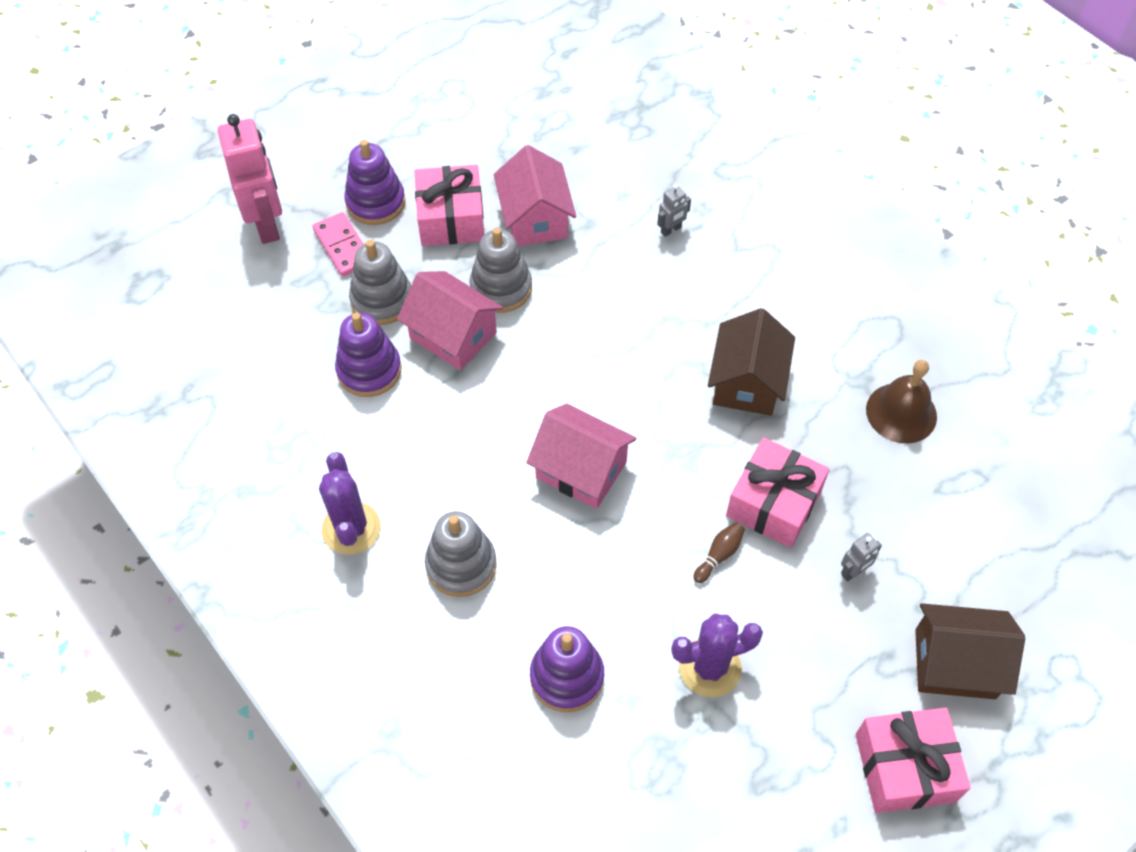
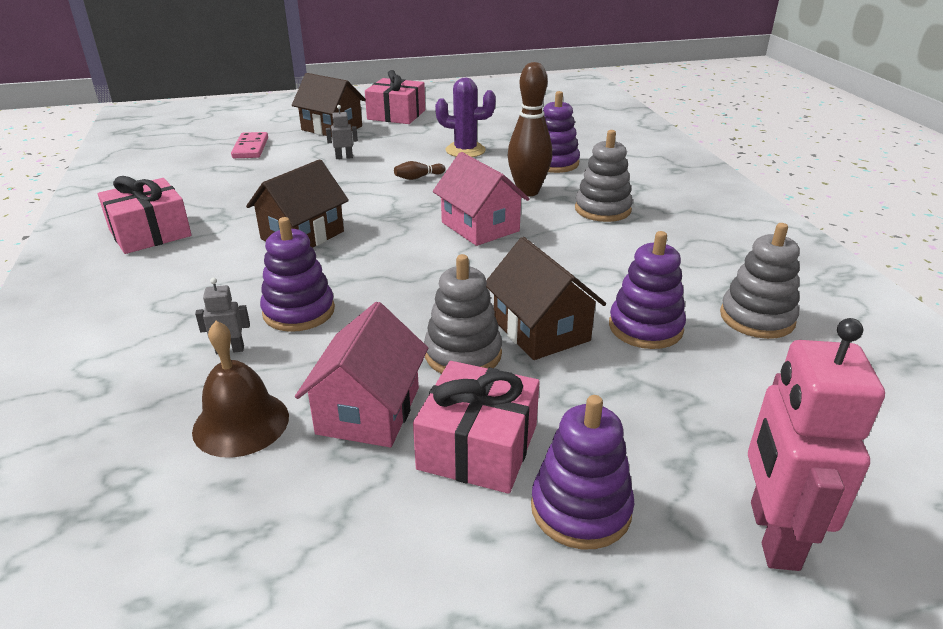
camera: 155 degrees left, 25 degrees down
pink domino [313,212,363,277] -> pink domino moved to [231,132,268,158]
purple cactus [319,452,381,555] -> none
grey stacking toy [349,240,411,325] -> grey stacking toy moved to [720,223,800,339]
pink house [397,271,503,371] -> brown house [486,237,606,360]
pink gift [726,437,830,548] -> pink gift moved to [98,176,192,254]
brown bell [866,360,937,444] -> brown bell moved to [192,321,289,458]
none -> purple stacking toy [260,217,335,332]
none -> brown bowling pin [508,62,552,196]

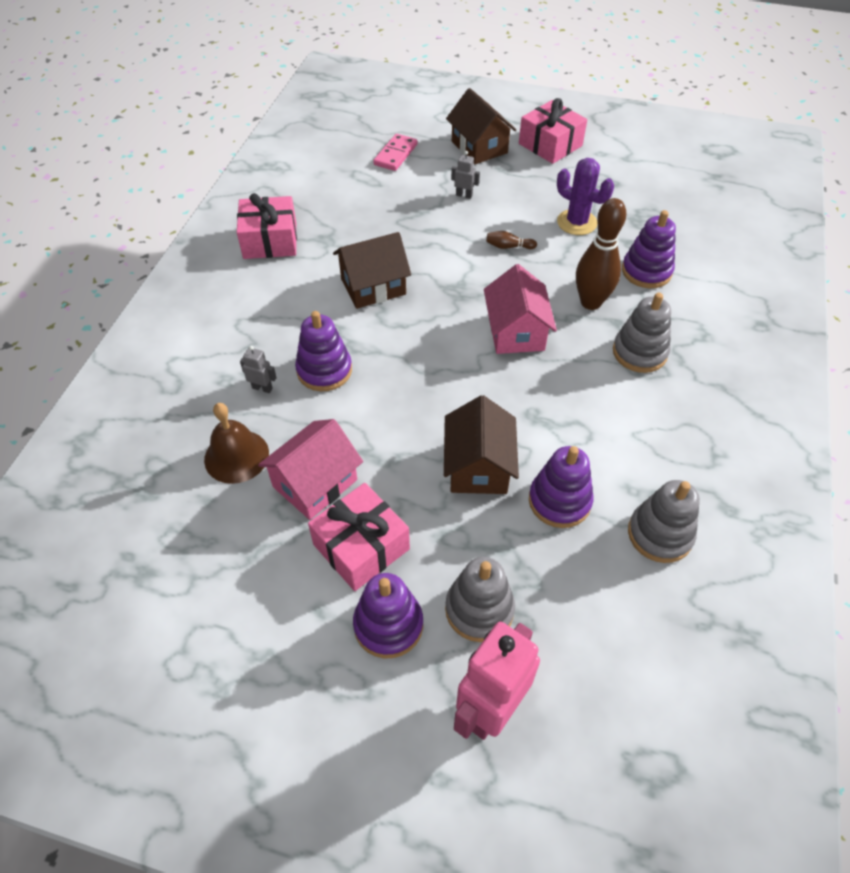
camera: 30 degrees right, 20 degrees up
grey stacking toy [424,254,502,374] -> grey stacking toy moved to [445,557,515,642]

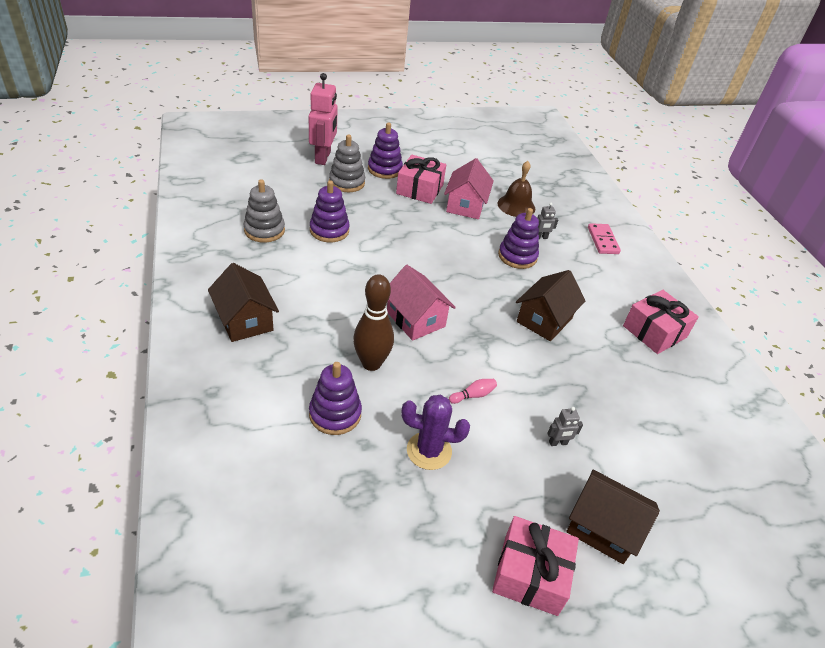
camera: 145 degrees right, 10 degrees down
pink domino [373,134,418,171] -> pink domino moved to [588,223,621,254]
brown house [444,395,519,494] -> brown house moved to [208,263,279,342]
brown bowling pin [486,231,537,249] -> pink bowling pin [449,379,497,404]
grey stacking toy [613,292,671,373] -> none

